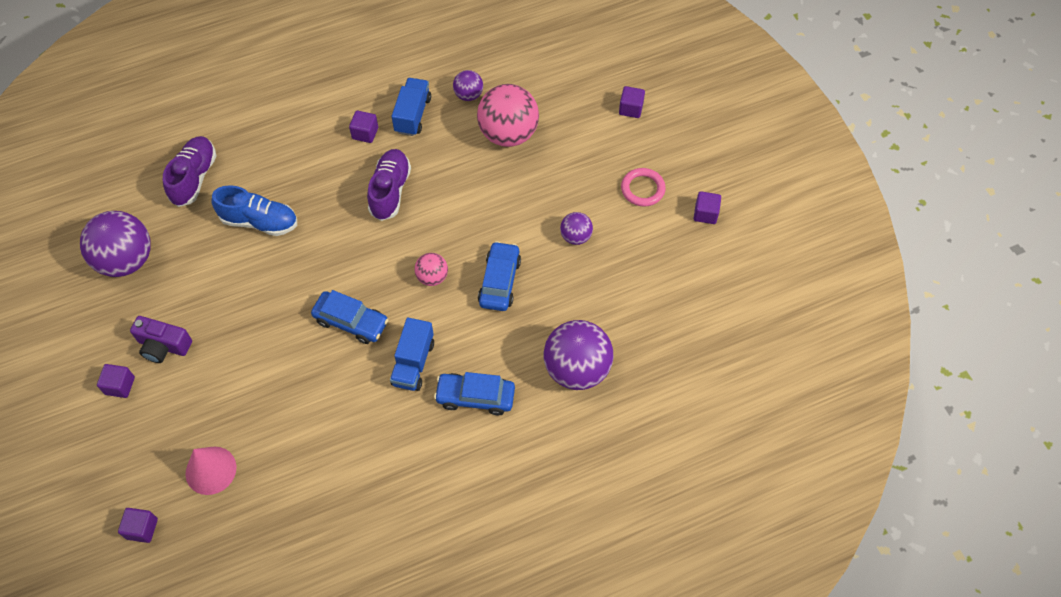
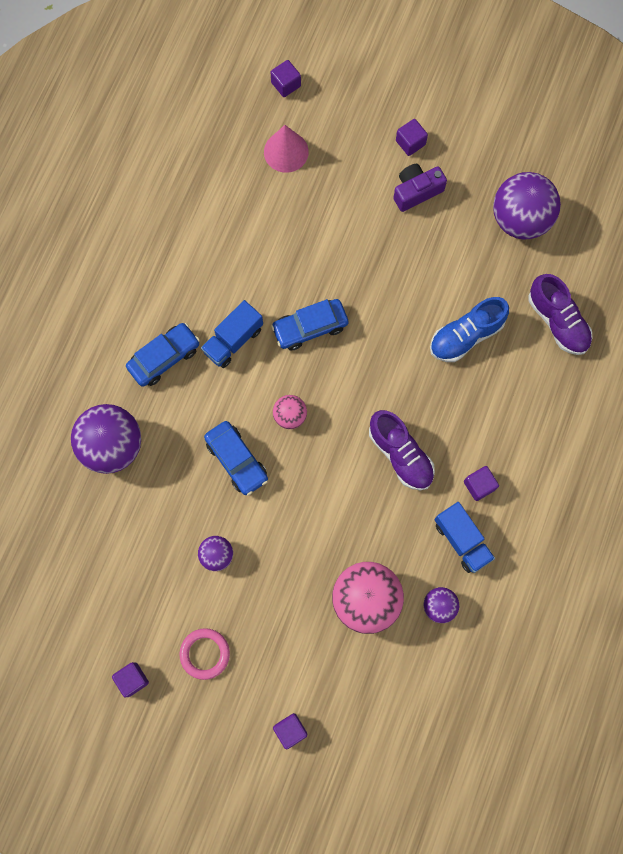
camera: 135 degrees right, 15 degrees up
blue truck [390,317,434,391] -> blue truck turned 105 degrees counterclockwise [201,300,263,368]

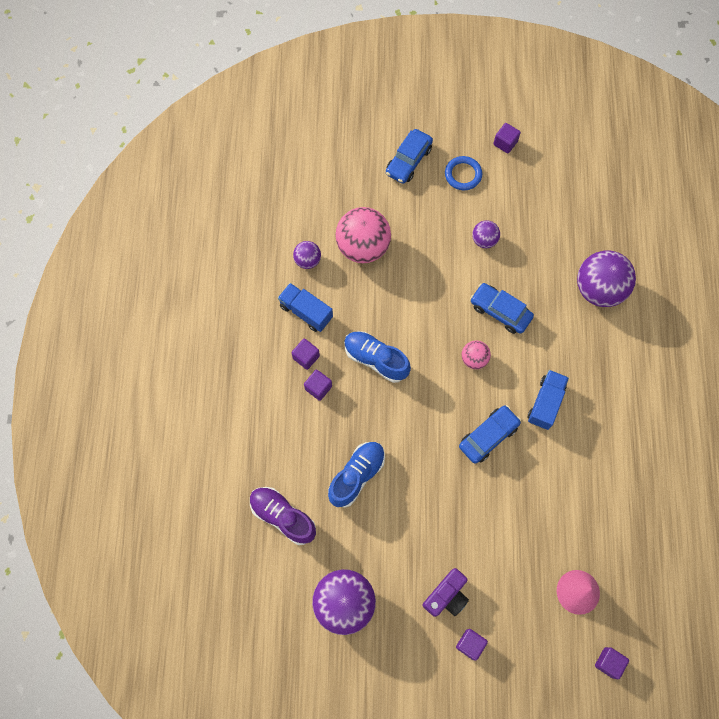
camera: 160 degrees right, 5 degrees down
blue car [126,323,200,387] -> blue car moved to [386,129,433,184]
pink ring [179,628,230,680] -> blue ring [445,156,482,190]
purple cube [273,713,307,750] -> purple cube moved to [304,370,332,401]
purple shoe [369,410,435,490] -> blue shoe [344,331,411,383]

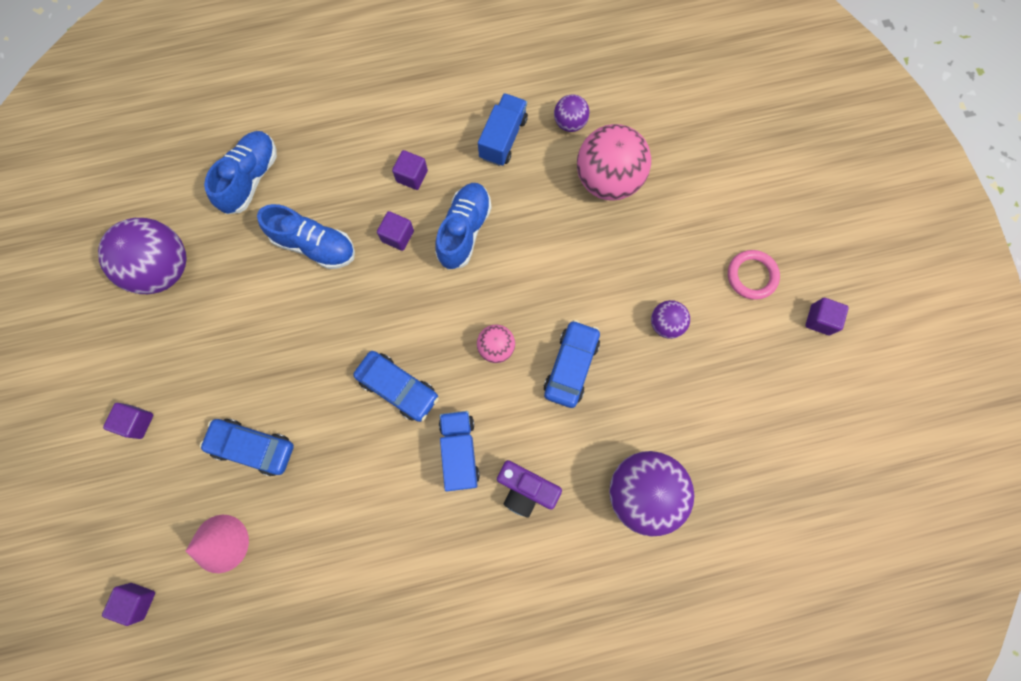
camera: 75 degrees right, 5 degrees up
purple shoe [250,487,316,545] -> blue shoe [204,131,277,214]
purple cube [291,338,320,370] -> purple cube moved to [377,211,414,251]
blue car [386,129,433,184] -> blue car moved to [200,419,294,476]
purple camera [423,568,469,617] -> purple camera moved to [497,460,562,518]
blue ring [445,156,482,190] -> pink ring [728,250,780,300]
blue truck [528,370,569,430] -> blue truck turned 105 degrees counterclockwise [439,411,480,491]

